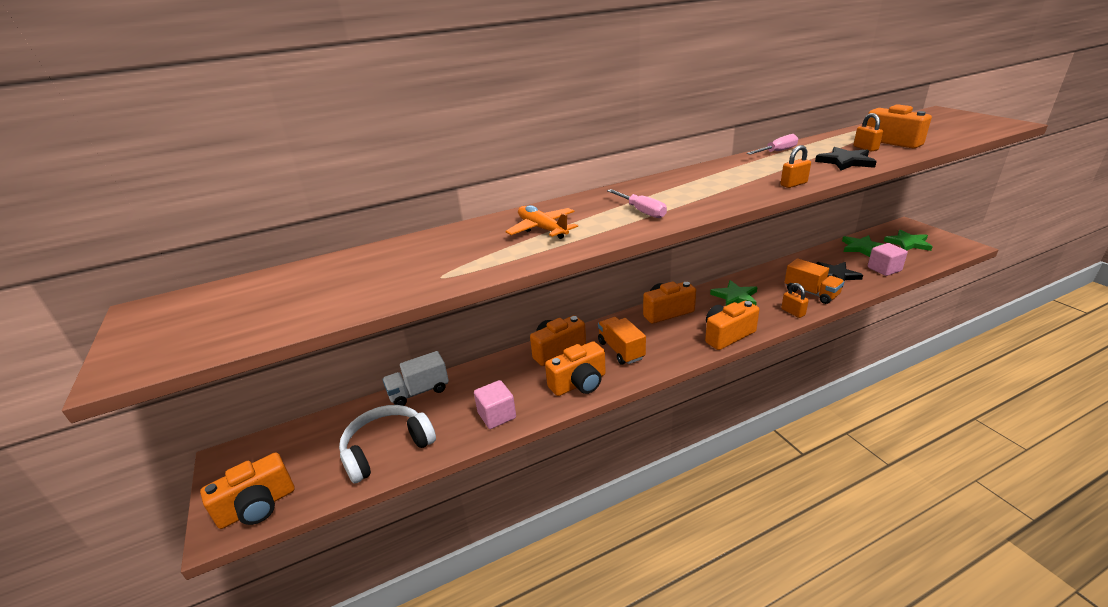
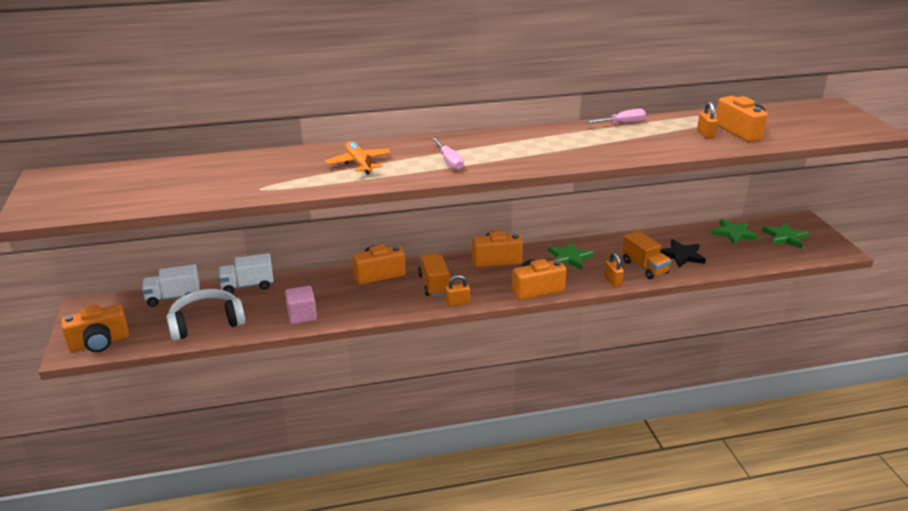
camera: 10 degrees right, 0 degrees up
orange camera [545,341,606,396] -> none
orange padlock [780,145,811,188] -> orange padlock moved to [445,275,470,307]
black star [815,147,877,170] -> none
pink cube [868,243,908,276] -> none
none -> white truck [141,264,200,307]

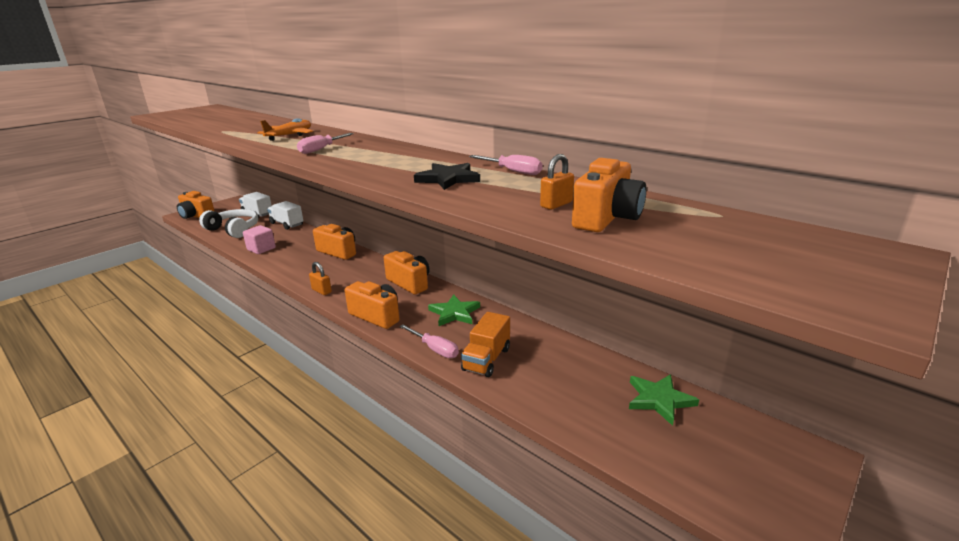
camera: 55 degrees right, 5 degrees down
orange truck [418,253,449,296] -> none
orange padlock [604,253,624,287] -> pink screwdriver [400,324,459,358]
black star [660,239,706,268] -> black star moved to [414,163,480,190]
green star [762,222,809,249] -> none

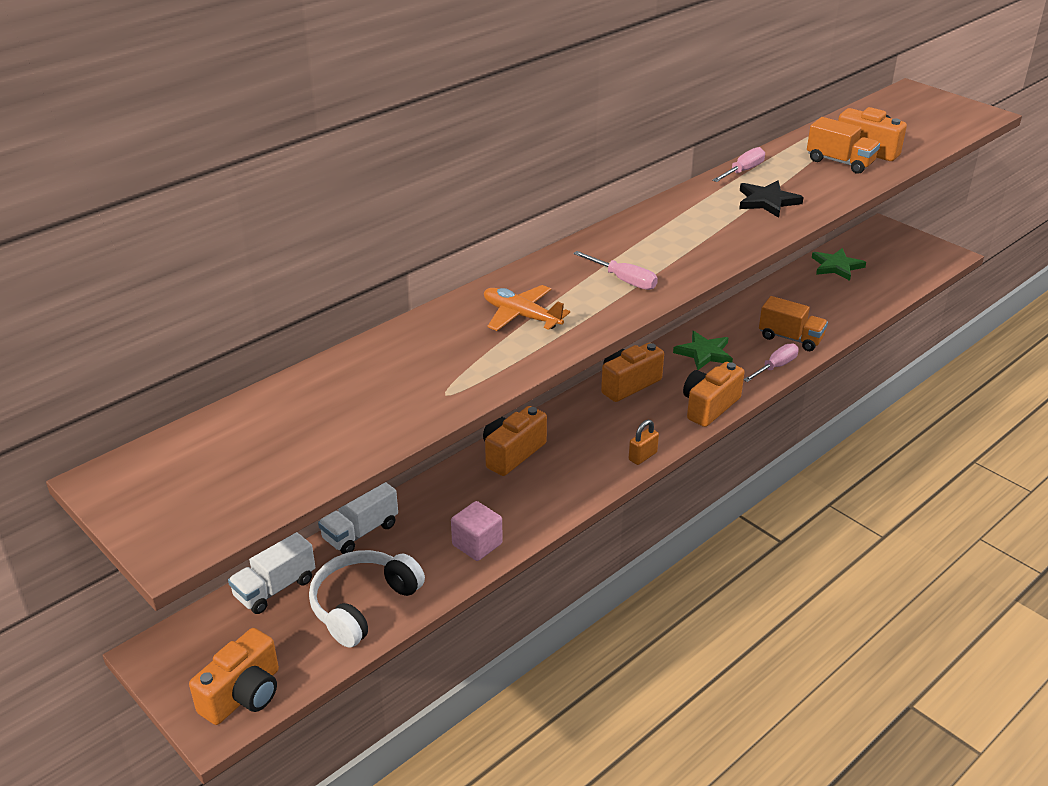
camera: 85 degrees left, 10 degrees up
orange padlock [540,154,574,210] -> orange truck [807,117,880,174]

